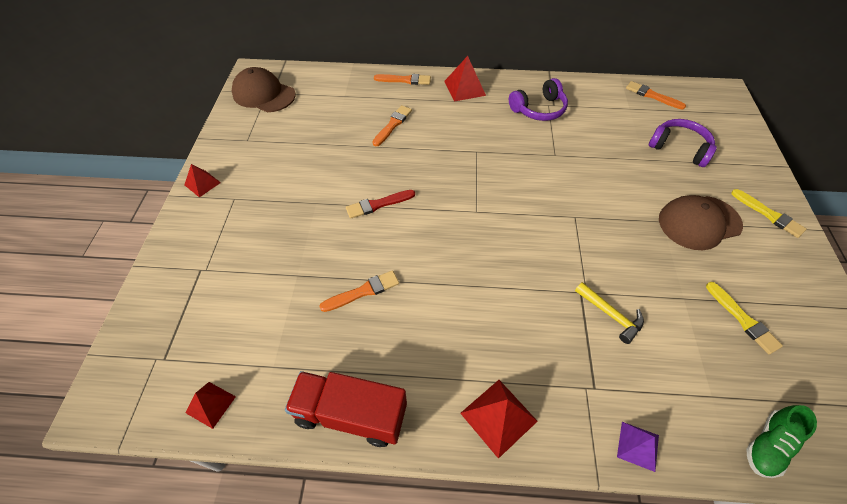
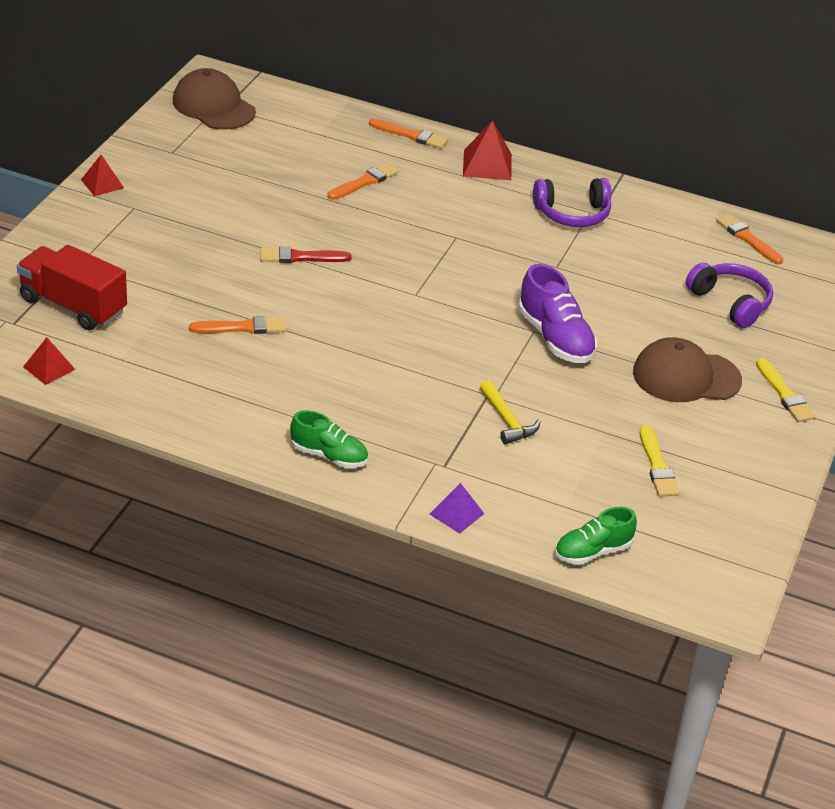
camera: 15 degrees right, 15 degrees down
red truck [285,371,407,447] -> red truck moved to [17,245,127,330]
red pyramid [460,380,538,459] -> green shoe [290,410,368,468]
none -> purple shoe [518,264,597,363]

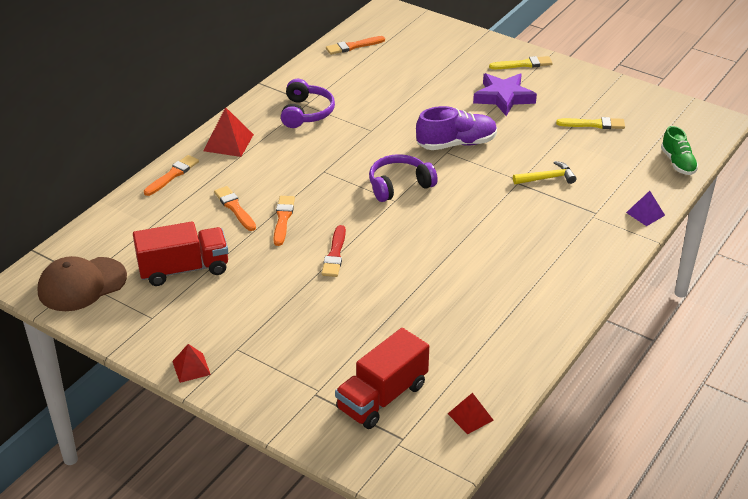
camera: 75 degrees left, 0 degrees up
orange brush [189,316,286,334] -> orange brush moved to [273,196,295,246]
green shoe [290,410,368,468] -> none
brown cap [633,337,742,402] -> purple star [473,73,537,116]
purple headphones [686,263,773,328] -> purple headphones moved to [369,154,438,202]
none -> red truck [133,222,228,286]

